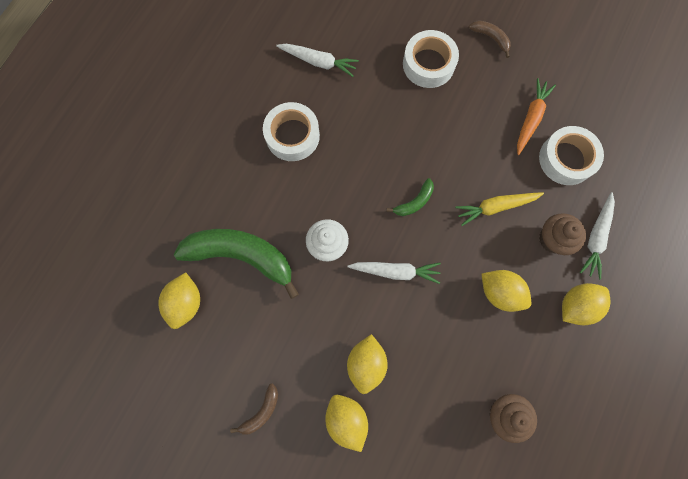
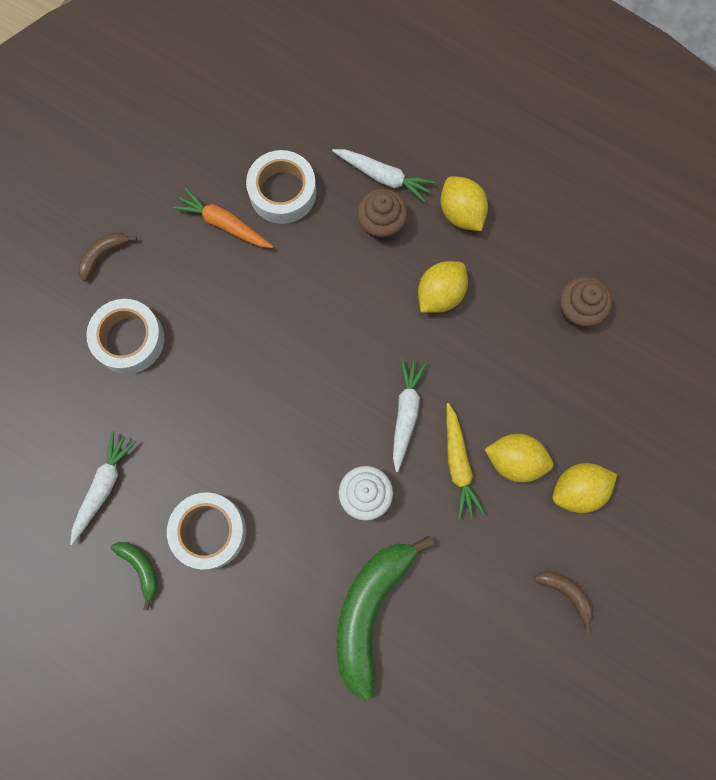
camera: 85 degrees left, 0 degrees up
yellow lemon [158,272,200,329] -> none
green banana [387,178,434,216] -> green banana moved to [111,542,158,610]
yellow carrot [455,192,544,226] -> yellow carrot moved to [446,403,485,520]

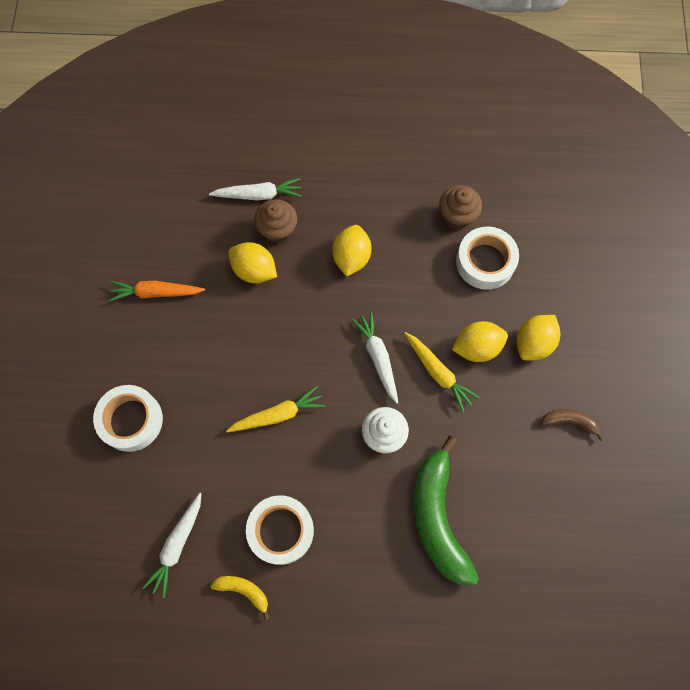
camera: 30 degrees left, 5 degrees down
white carrot [70,431,136,545] -> white carrot turned 150 degrees counterclockwise [142,493,201,598]
brown banana [78,232,137,281] -> none
green banana [111,542,158,610] -> yellow banana [211,576,269,620]
white tape [246,150,316,224] -> white tape moved to [456,227,519,290]
yellow lemon [441,176,488,231] -> yellow lemon moved to [228,242,277,283]
none -> yellow carrot [226,386,325,432]

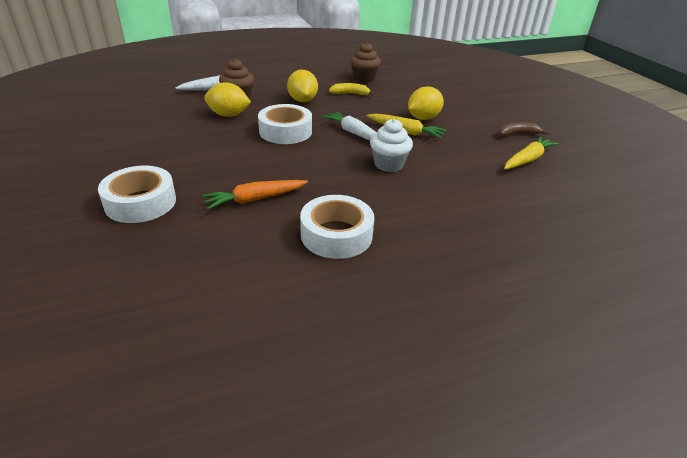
camera: 25 degrees left, 35 degrees down
orange carrot [108,281,205,302] -> orange carrot moved to [202,180,308,209]
white carrot [142,493,201,598] -> none
yellow banana [211,576,269,620] -> yellow banana moved to [329,83,374,95]
yellow carrot [226,386,325,432] -> yellow carrot moved to [504,136,558,169]
green banana [414,435,479,585] -> none
white tape [456,227,519,290] -> white tape moved to [258,104,312,144]
yellow lemon [517,315,560,361] -> none

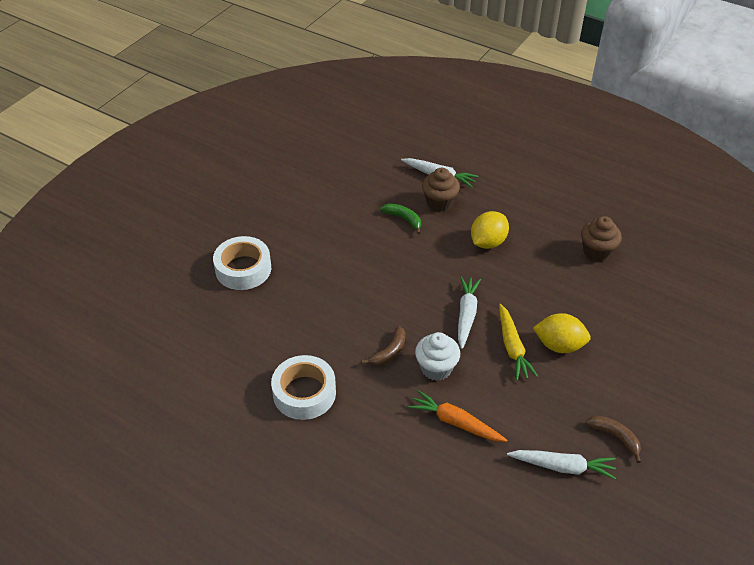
camera: 55 degrees right, 10 degrees up
orange carrot [202,180,308,209] -> orange carrot moved to [408,390,507,442]
yellow lemon [204,82,251,117] -> green banana [380,203,421,234]
white tape [258,104,312,144] -> none
yellow banana [329,83,374,95] -> none
yellow carrot [504,136,558,169] -> white carrot [507,450,616,480]
none -> brown banana [361,326,406,366]

